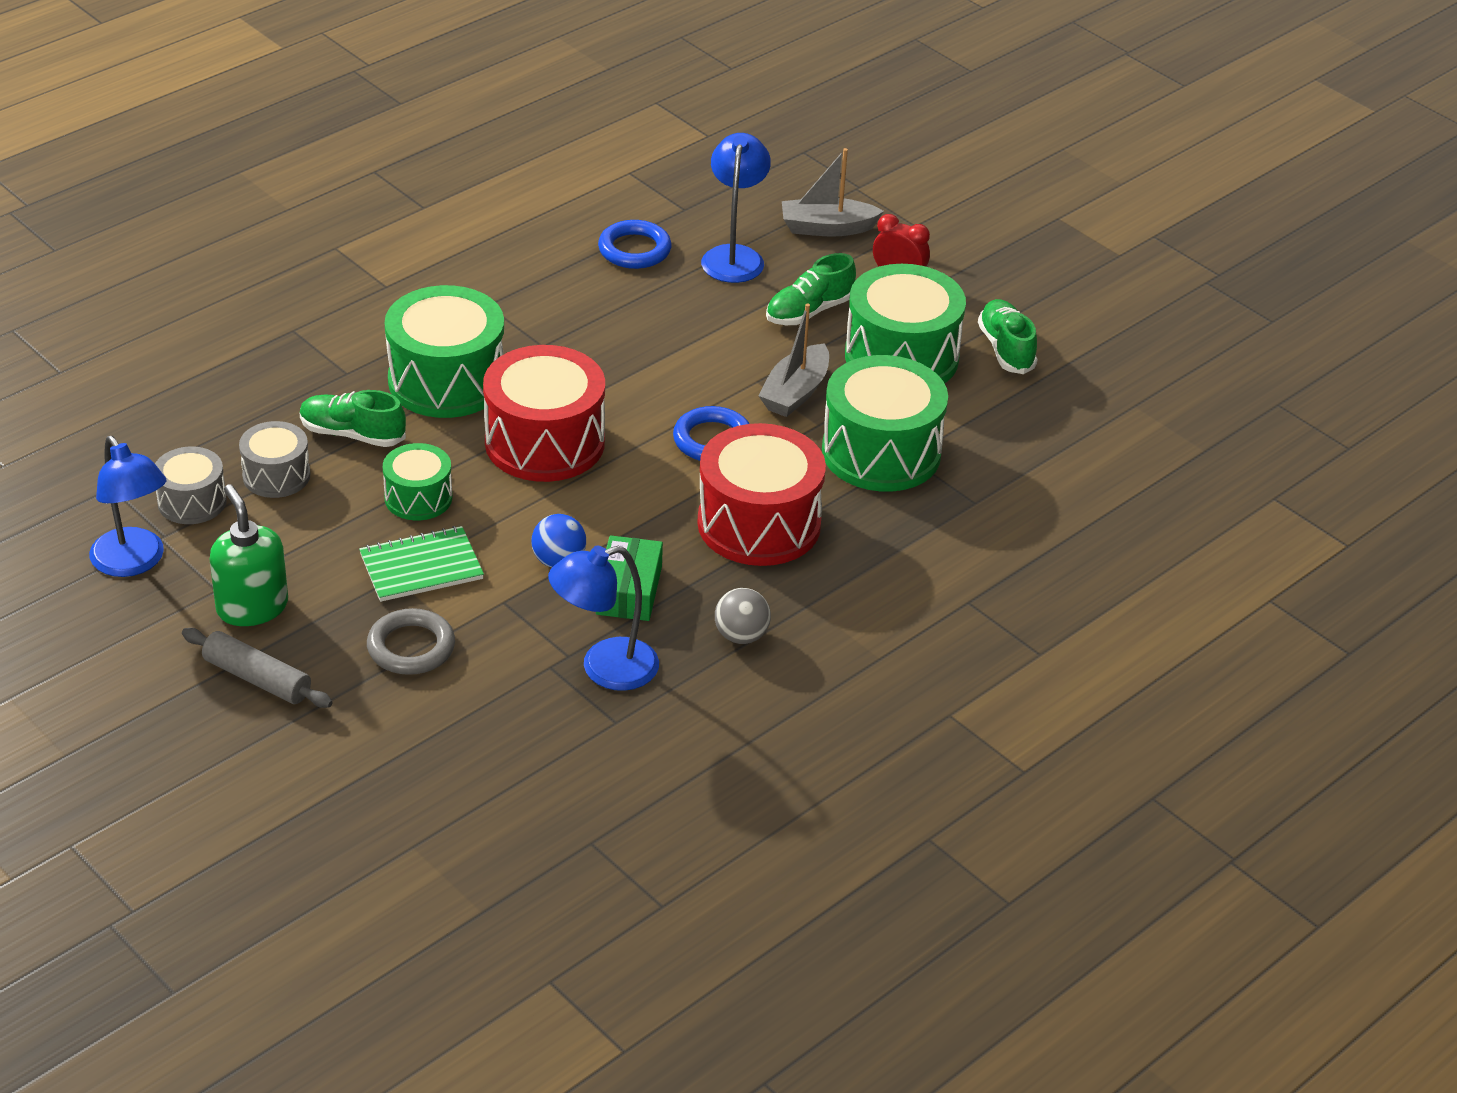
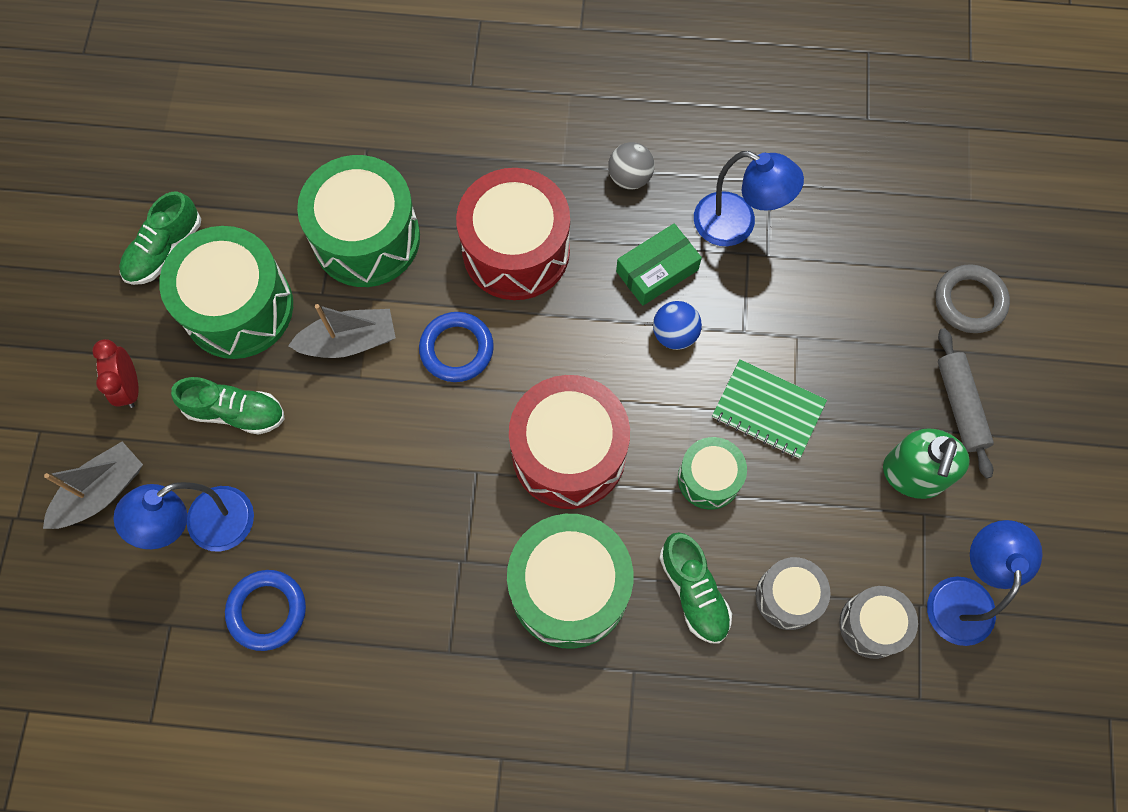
camera: 130 degrees left, 30 degrees up
grey ring [367,608,455,675] -> grey ring moved to [935,264,1010,333]
grey boat [782,148,884,237] -> grey boat turned 90 degrees counterclockwise [43,441,143,529]

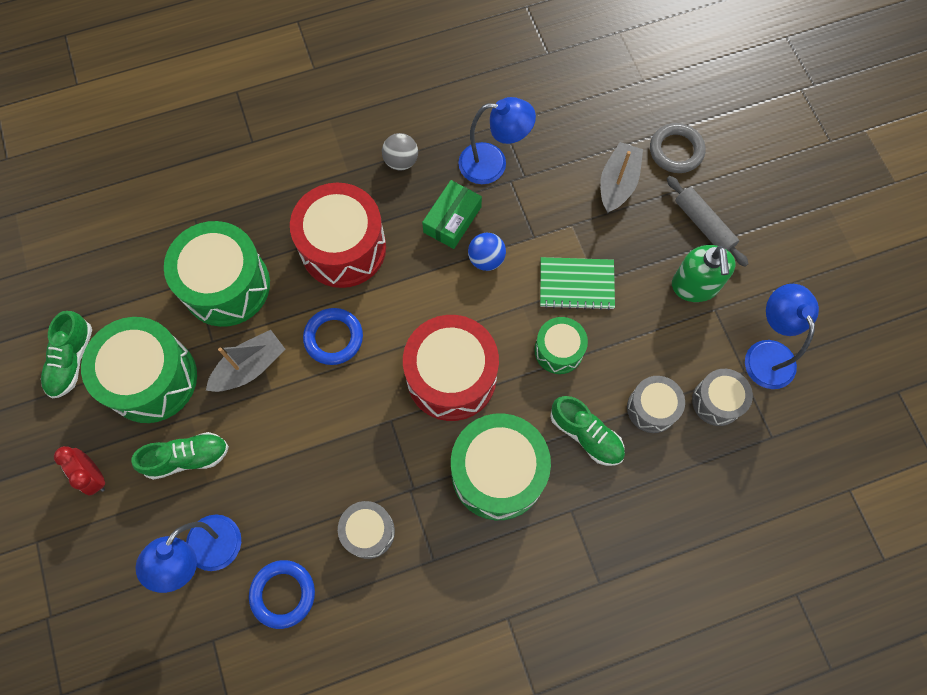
camera: 25 degrees left, 0 degrees up
grey boat [43,441,143,529] -> grey boat moved to [600,142,643,213]
none -> grey drum [338,501,395,559]

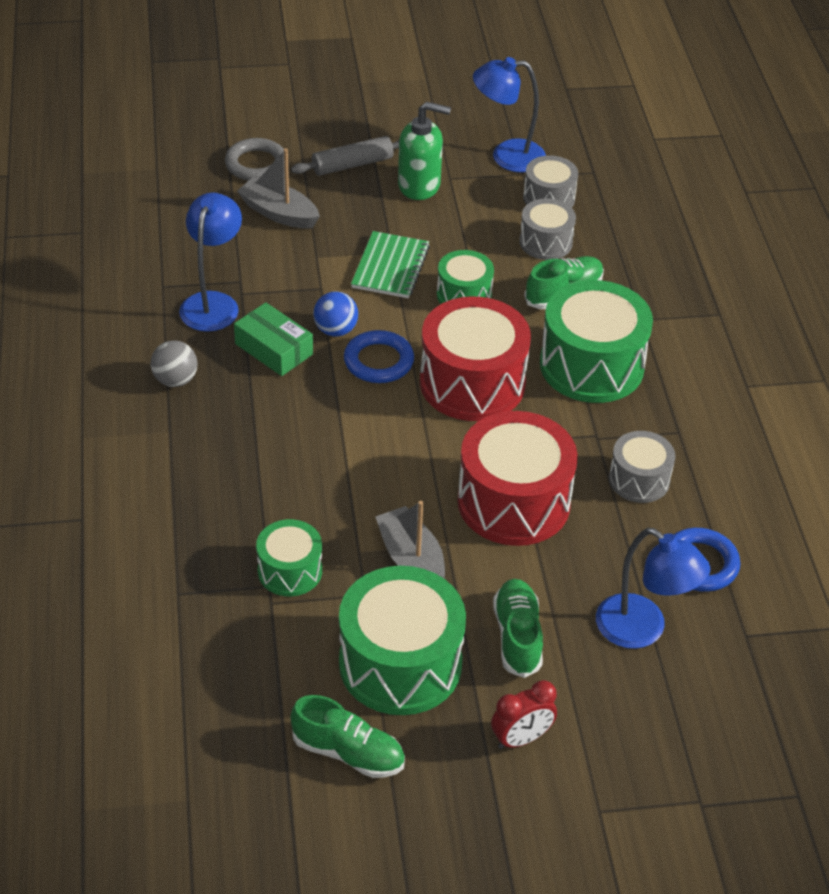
camera: 80 degrees left, 25 degrees down
green drum [164,221,270,327] -> green drum [256,519,322,596], size x0.55
red drum [290,183,386,288] -> red drum moved to [457,411,578,546]
blue ring [303,308,363,365] -> blue ring moved to [344,330,414,383]

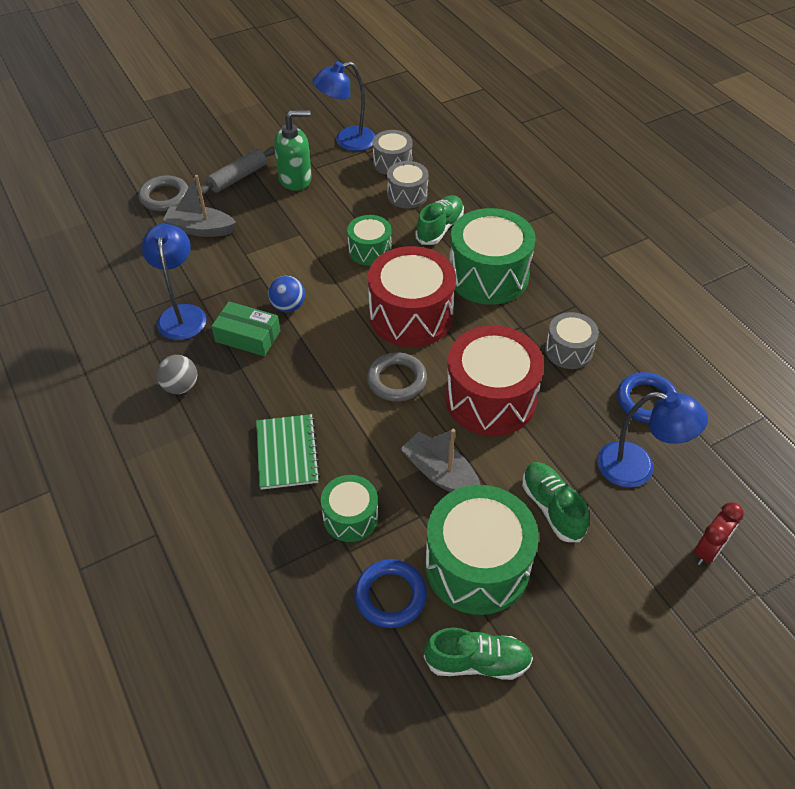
camera: 20 degrees left, 5 degrees up
blue ring [344,330,414,383] -> blue ring moved to [355,559,427,628]
green notebook [351,231,430,298] -> green notebook moved to [256,414,320,490]
red clock [491,680,557,749] -> red clock moved to [694,502,744,565]
none -> grey ring [367,352,427,402]

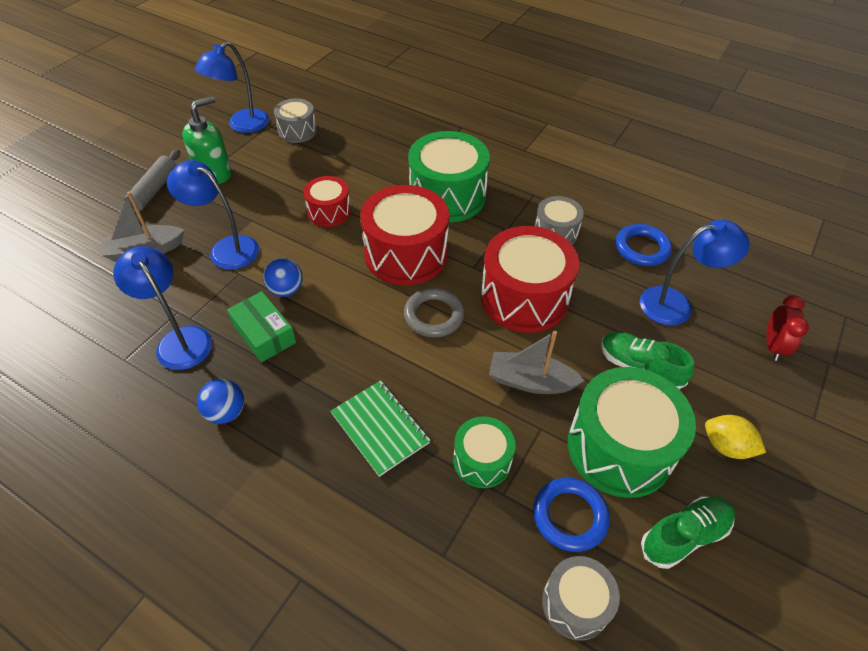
camera: 30 degrees left, 0 degrees up
grey ring [139,175,189,211] -> none
grey ball [157,355,197,394] -> blue ball [197,379,244,424]
green box [211,301,280,356] -> green box turned 60 degrees clockwise [227,291,296,362]
green drum [347,215,392,266] -> red drum [304,176,351,227]
grey drum [387,161,429,208] -> grey drum moved to [542,556,620,641]
green shoe [415,195,464,245] -> none
none -> blue lamp [167,160,259,270]
none -> yellow lemon [705,415,766,459]

